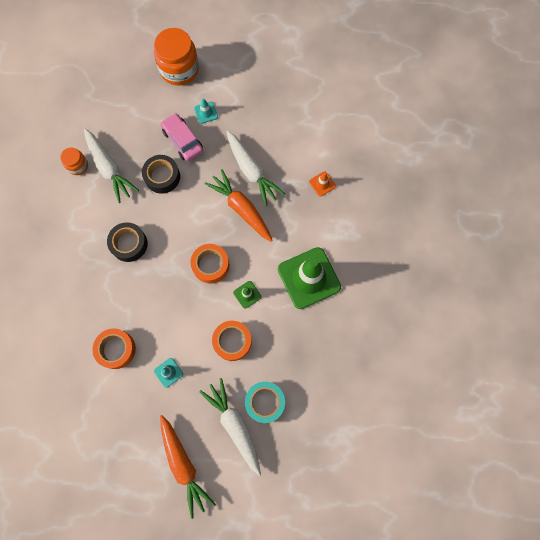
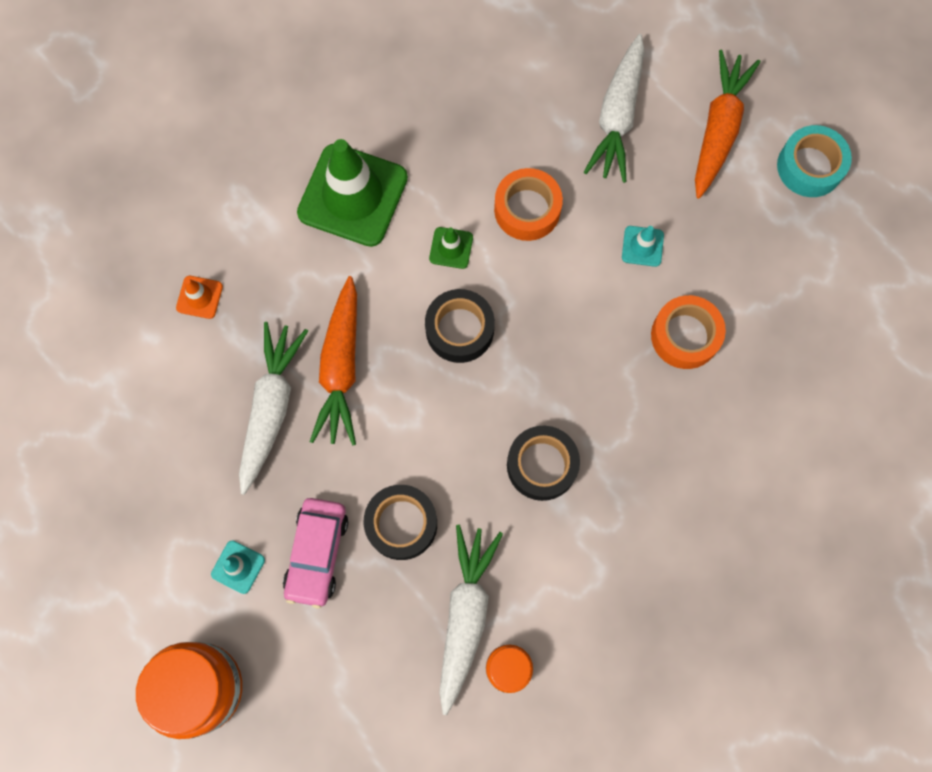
camera: 135 degrees left, 0 degrees up
orange tape [190,244,229,283] -> black tape [425,289,495,363]
turquoise tape [245,382,285,423] -> turquoise tape moved to [777,125,852,197]

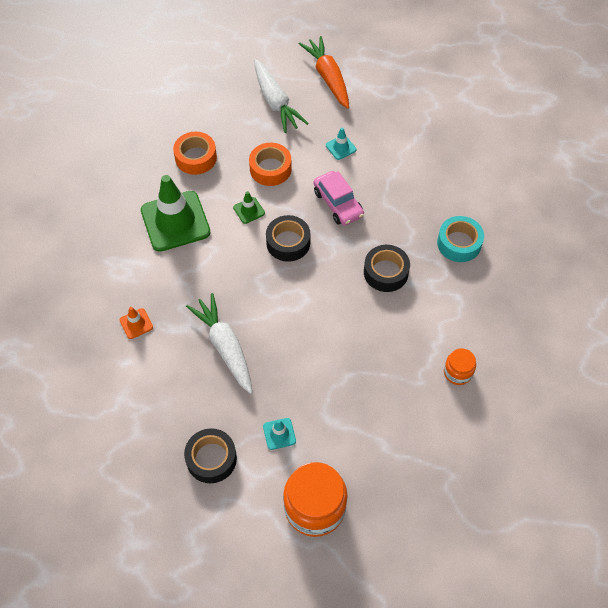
camera: 40 degrees left, 15 degrees down
pink car [283,498,348,608] -> pink car moved to [313,171,364,226]
orange carrot [310,276,357,446] -> none
black tape [364,485,437,560] -> black tape moved to [184,428,237,483]
white carrot [439,525,503,715] -> none
orange tape [651,295,726,369] -> orange tape moved to [173,132,217,175]
turquoise tape [777,125,852,197] -> turquoise tape moved to [437,216,484,262]

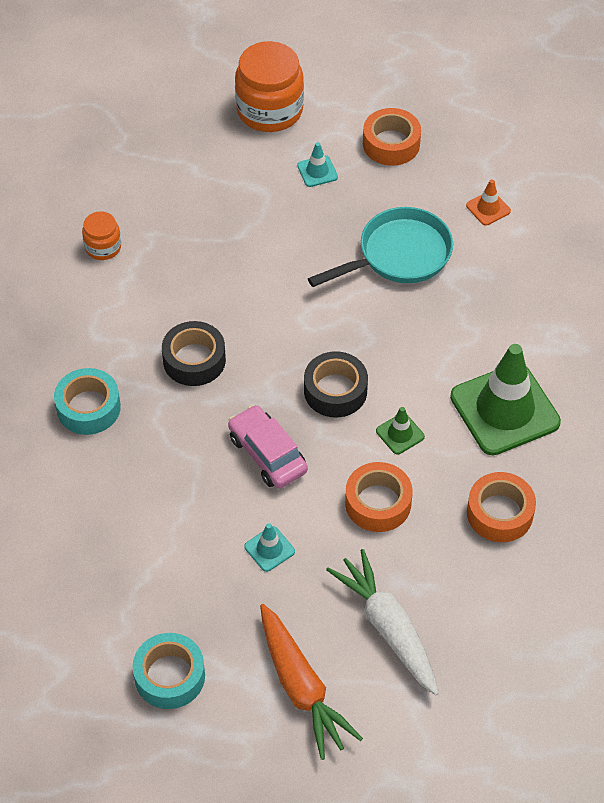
camera: 175 degrees right, 5 degrees down
orange traffic cone [120,307,153,339] -> orange traffic cone moved to [466,180,511,226]
black tape [184,428,237,483] -> orange tape [363,108,421,166]
white carrot [186,293,252,394] -> turquoise pan [308,207,453,287]
none -> turquoise tape [133,633,205,709]

